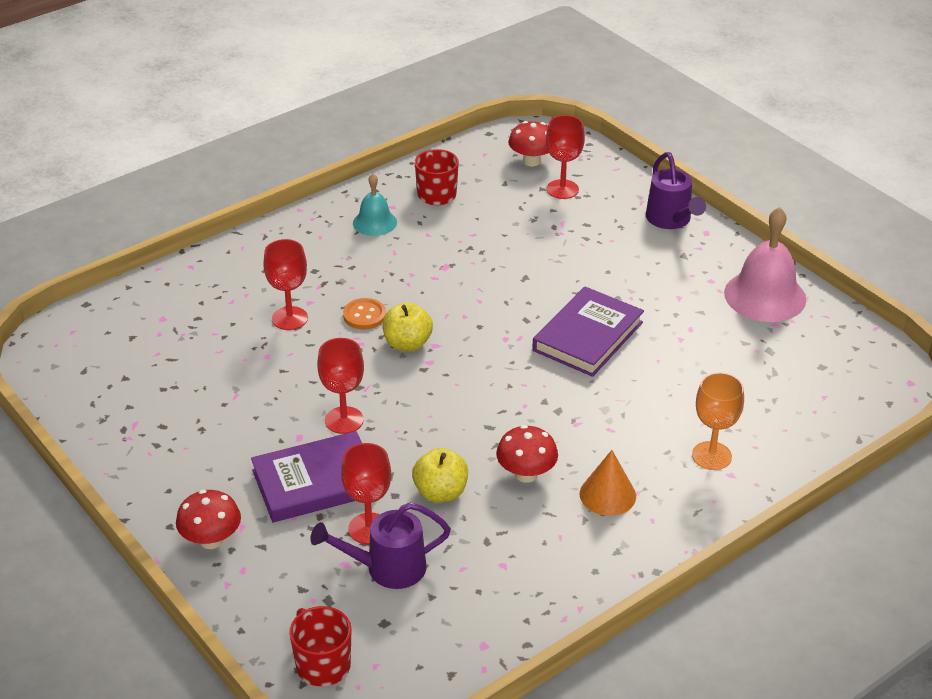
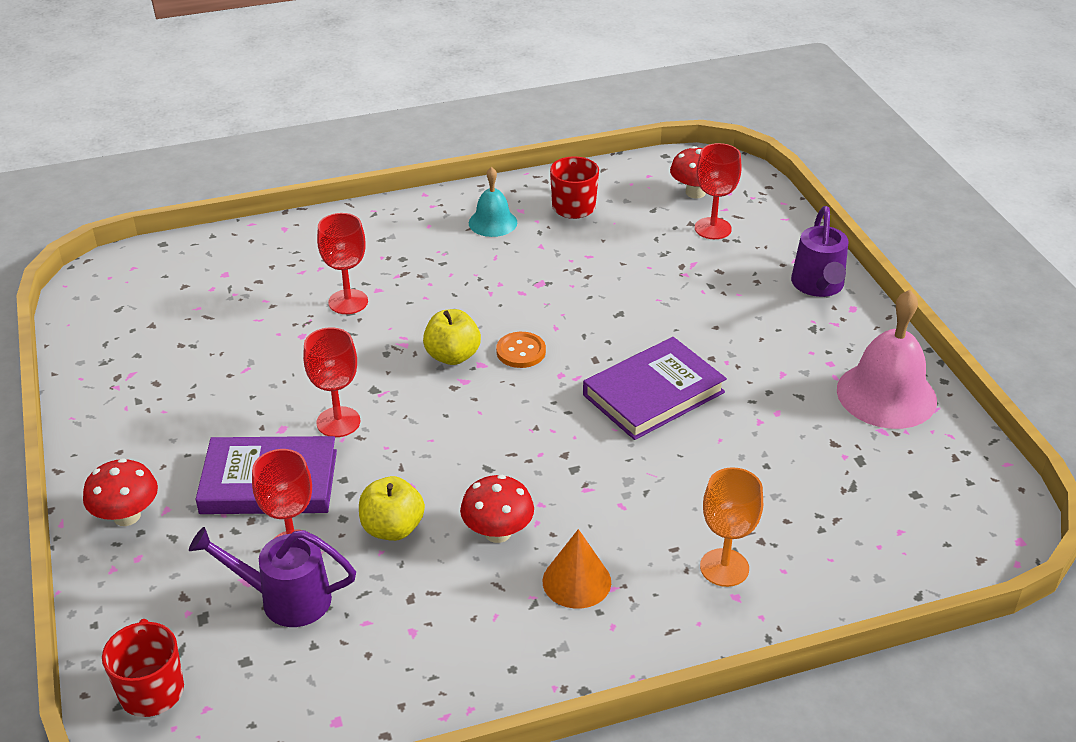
camera: 20 degrees right, 0 degrees up
orange button [343,298,386,329] -> orange button moved to [496,332,546,368]

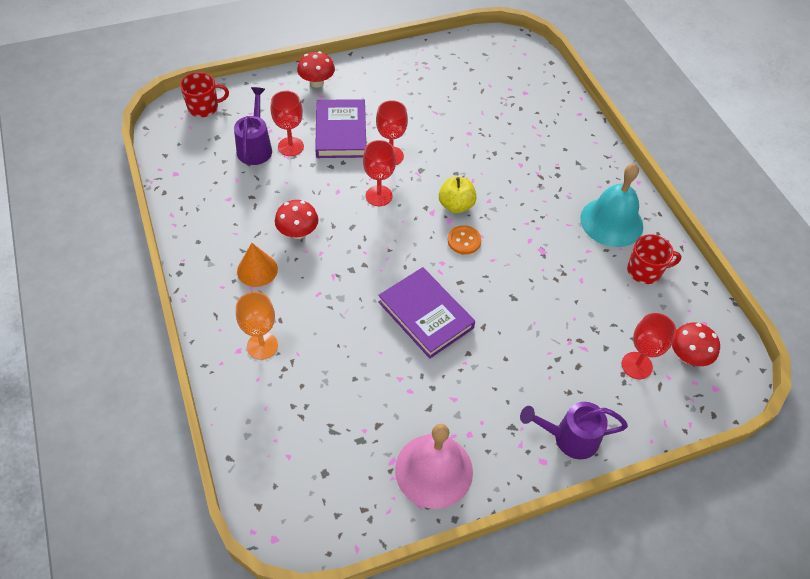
camera: 85 degrees right, 15 degrees up
red goblet [317,213,368,314] -> red goblet moved to [363,140,396,206]
yellow apple [359,476,425,541] -> none
turquoise bell [469,167,517,237] -> turquoise bell [580,164,643,247], size x1.73

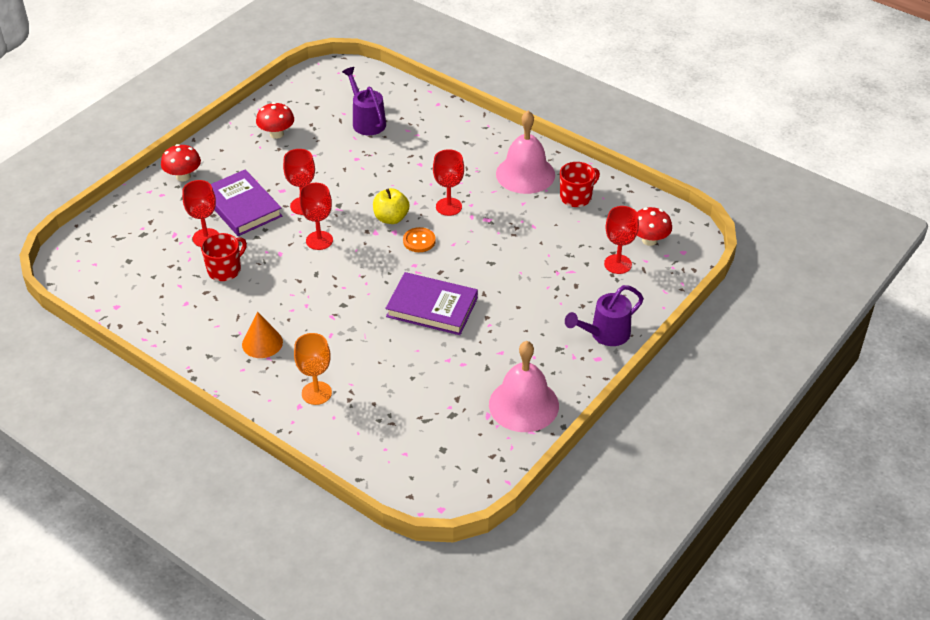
camera: 30 degrees left, 10 degrees down
red mug [180,72,229,117] -> red mug moved to [201,233,247,281]
purple watering can [234,87,272,165] -> purple watering can moved to [342,67,386,135]
red mushroom [275,200,319,239] -> red mushroom moved to [256,102,294,139]
turquoise bell [580,164,643,247] -> pink bell [496,111,555,194]
none -> red goblet [433,149,464,216]

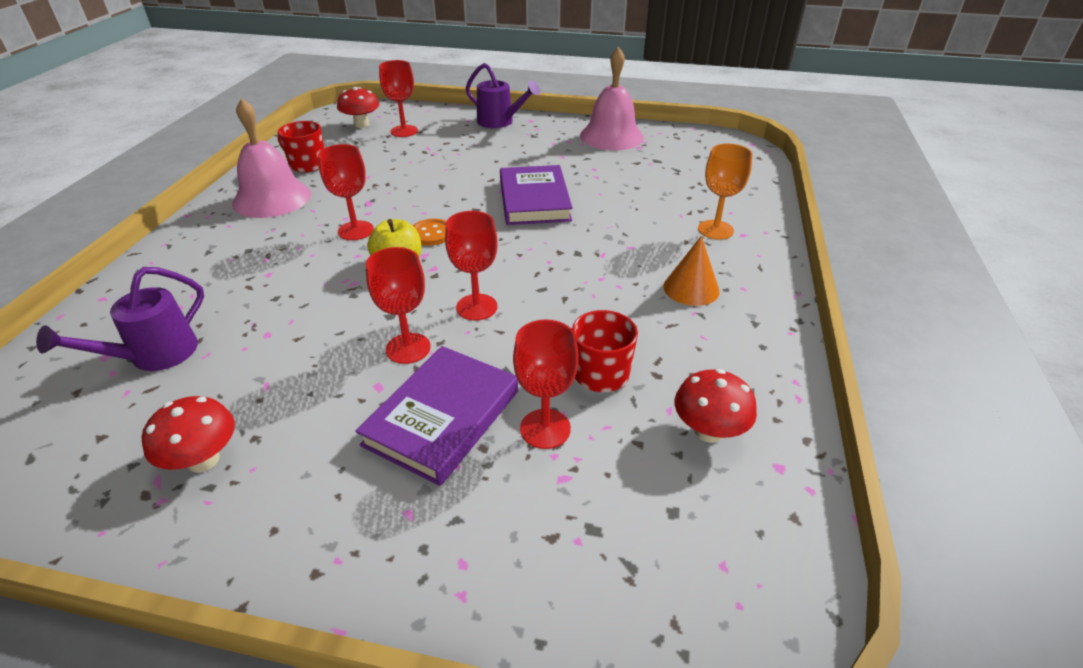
camera: 115 degrees left, 5 degrees down
red mushroom [161,144,201,182] -> red mushroom moved to [674,369,757,443]

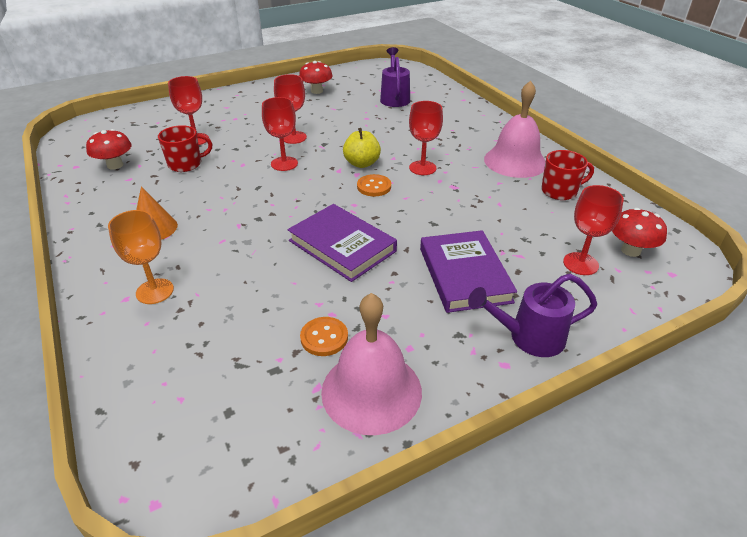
camera: 140 degrees right, 0 degrees up
purple book [355,346,518,486] -> purple book moved to [420,230,517,313]
none -> orange button [300,317,348,356]

